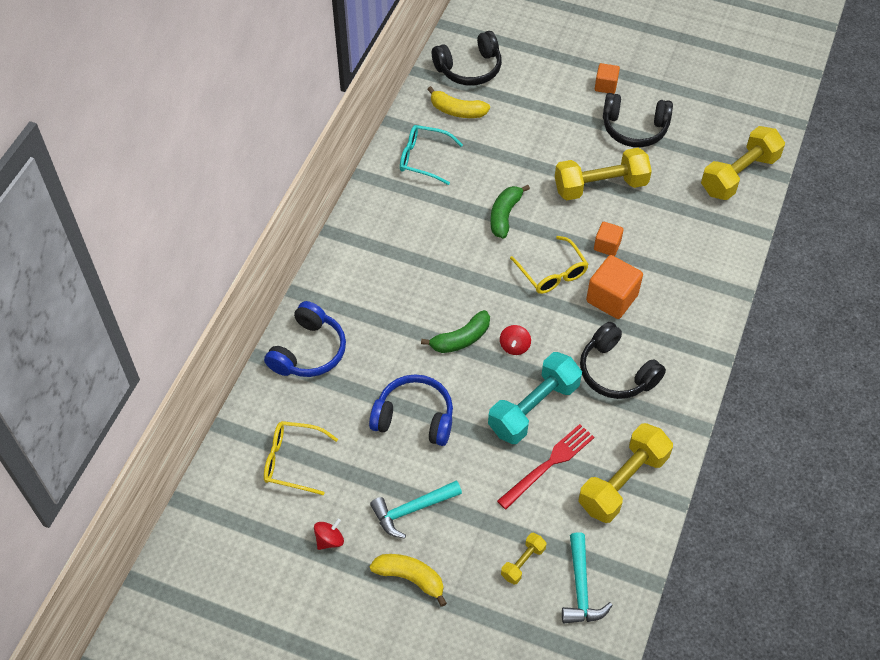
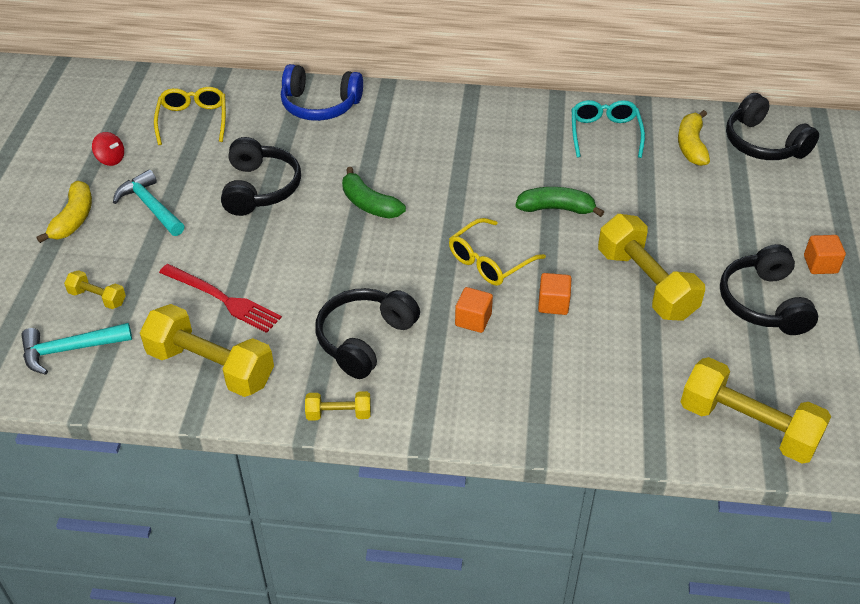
camera: 75 degrees right, 10 degrees down
blue headphones [369,374,453,446] -> black headphones [221,137,301,216]
turquoise dumbbell [488,352,582,444] -> none
red spinning top [500,325,531,355] -> none
orange cube [586,255,643,319] -> orange cube [455,287,493,333], size x0.58
none -> yellow dumbbell [305,391,371,421]

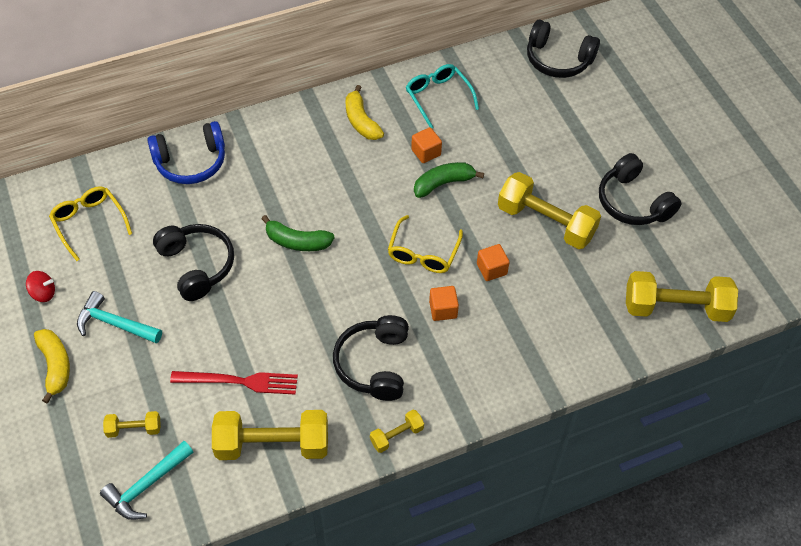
camera: 30 degrees left, 10 degrees up
yellow banana [678,110,710,166] -> yellow banana moved to [346,85,384,140]
orange cube [804,235,846,274] -> orange cube moved to [411,127,442,163]

